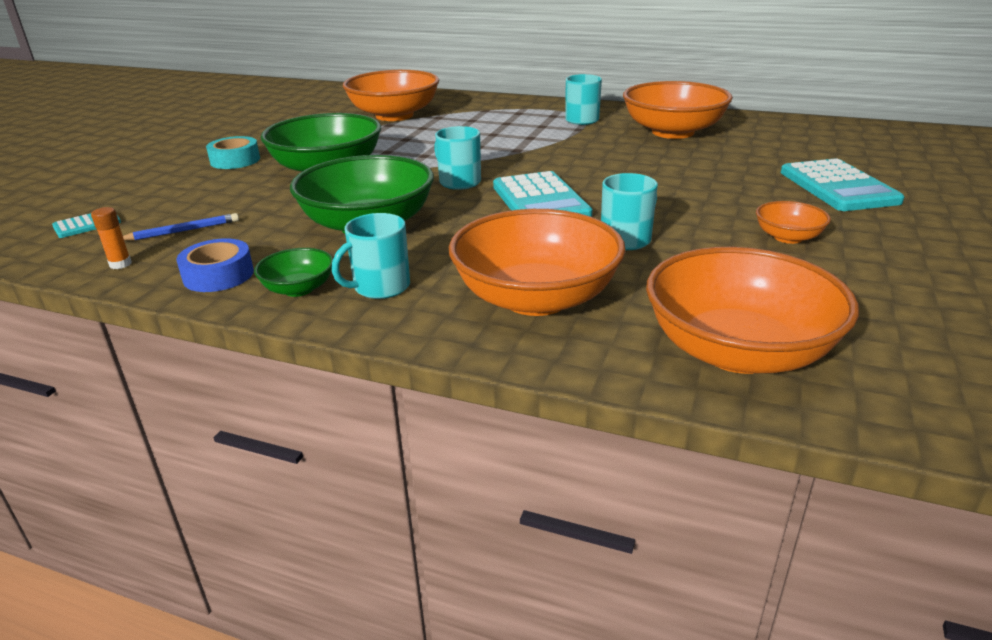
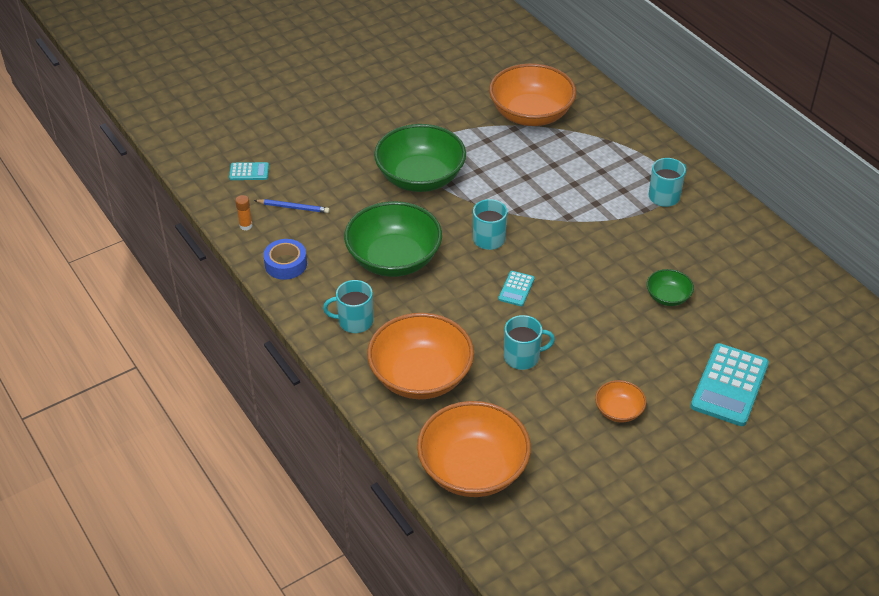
camera: 35 degrees right, 15 degrees up
turquoise tape [206,136,260,169] -> none
green bowl [254,248,333,297] -> green bowl moved to [647,269,694,306]
turquoise calculator [493,171,592,217] -> turquoise calculator [498,271,535,306], size x0.49
orange bowl [623,81,733,139] -> none

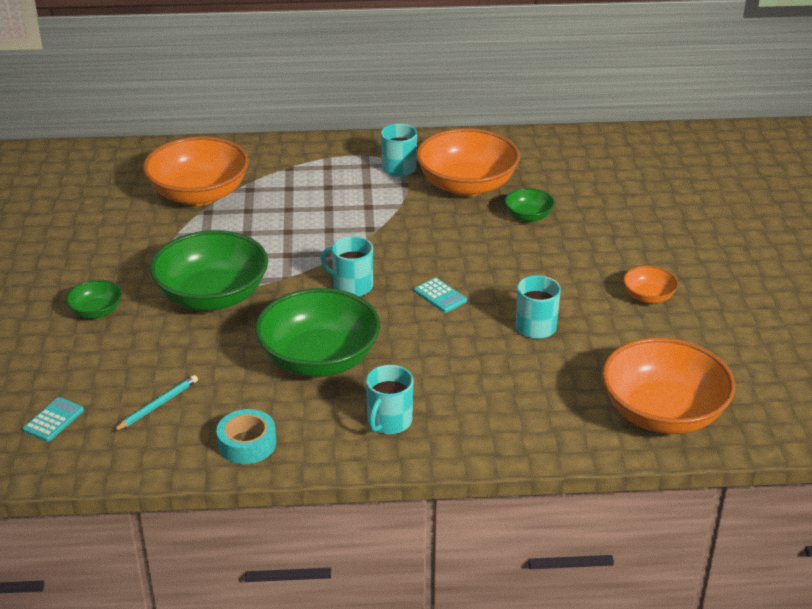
camera: 60 degrees left, 10 degrees down
orange glue stick [235,195,252,230] -> none
blue pencil [254,199,330,213] -> turquoise pencil [113,375,198,431]
blue tape [263,239,307,280] -> turquoise tape [216,409,276,464]
orange bowl [367,313,474,399] -> orange bowl moved to [416,128,520,197]
turquoise calculator [691,343,769,426] -> none
none -> green bowl [66,280,122,319]

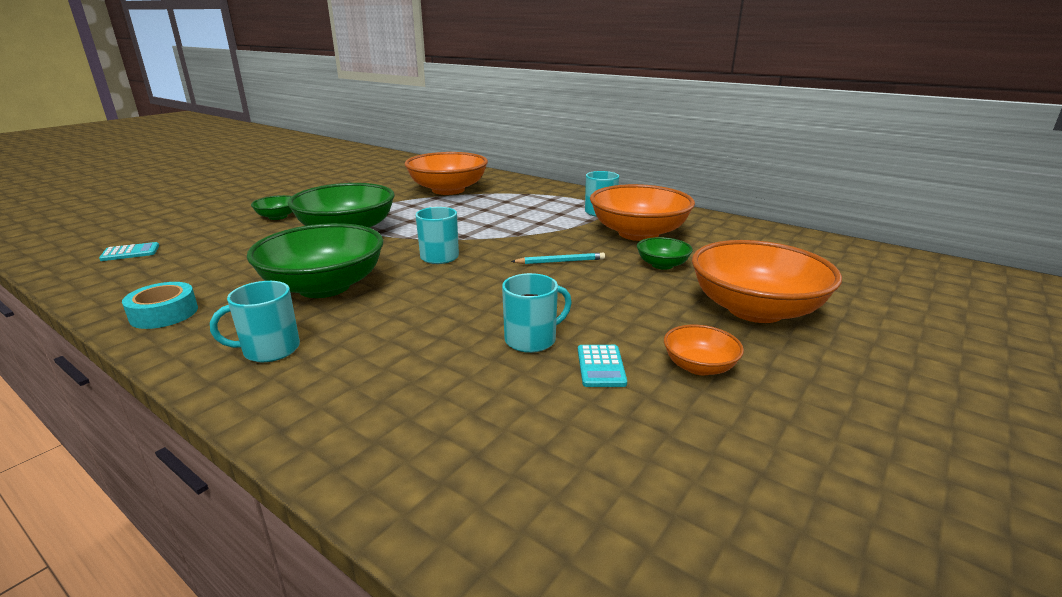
camera: 40 degrees right, 10 degrees down
turquoise pencil [113,375,198,431] -> turquoise pencil moved to [511,253,605,264]
turquoise calculator [414,277,467,313] -> turquoise calculator moved to [578,345,627,387]
orange bowl [602,337,735,434] -> orange bowl moved to [692,240,842,323]

